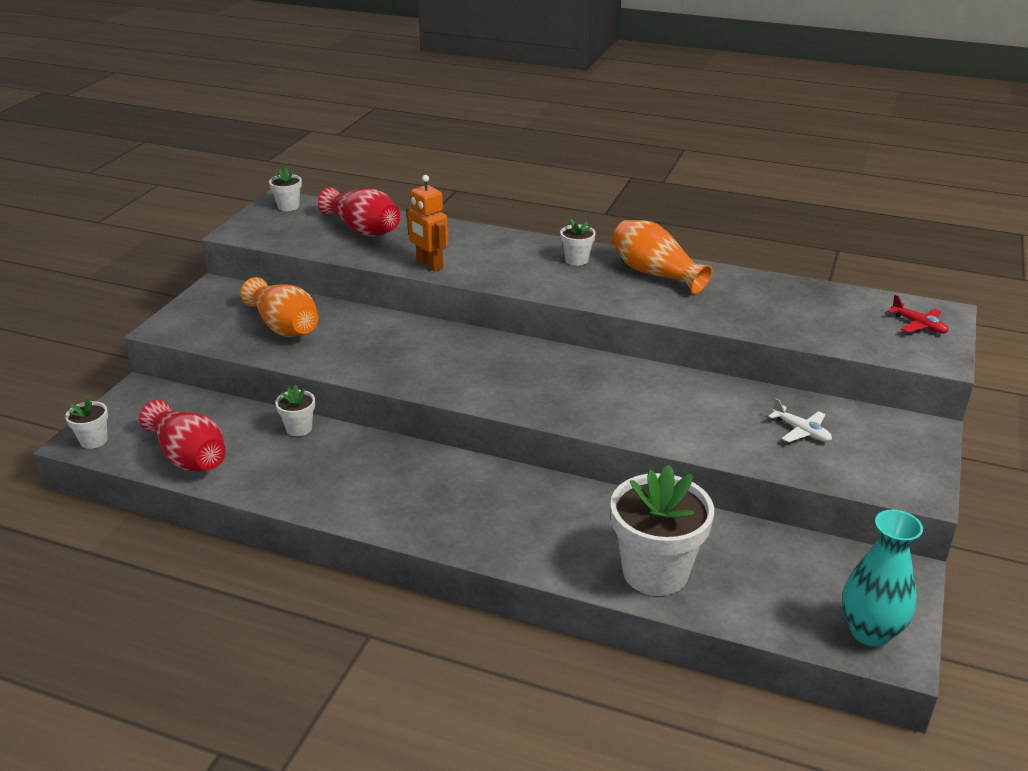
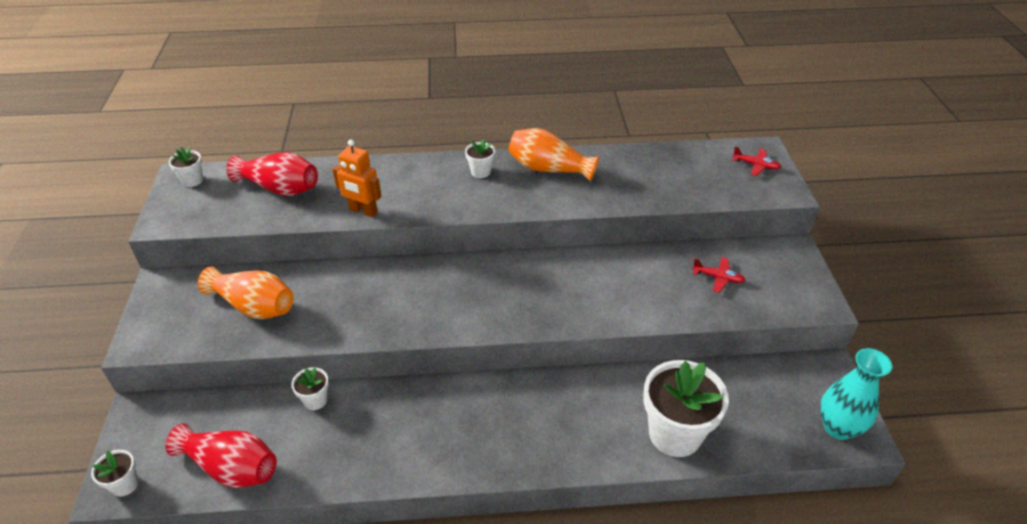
camera: 25 degrees left, 10 degrees up
white plane [768,398,832,442] -> red plane [692,257,746,293]

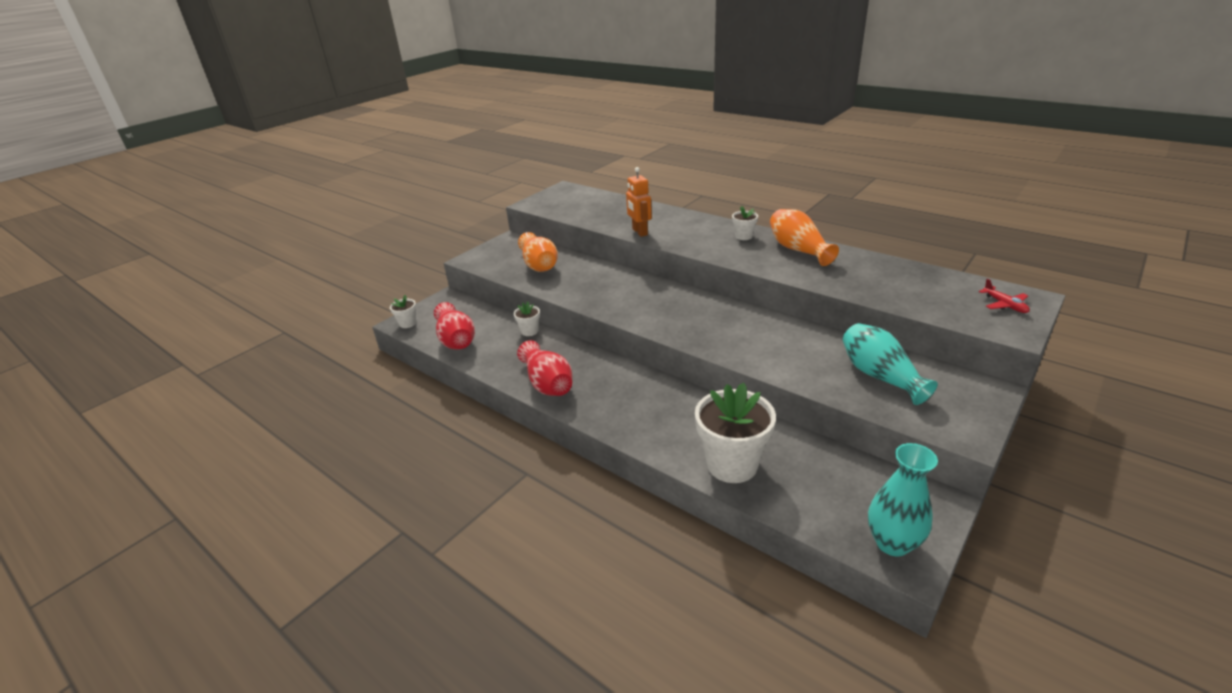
camera: 45 degrees right, 10 degrees down
white flower pot [169,147,203,187] -> none
red vase [226,152,318,196] -> red vase moved to [517,340,572,396]
red plane [692,257,746,293] -> turquoise vase [843,323,938,405]

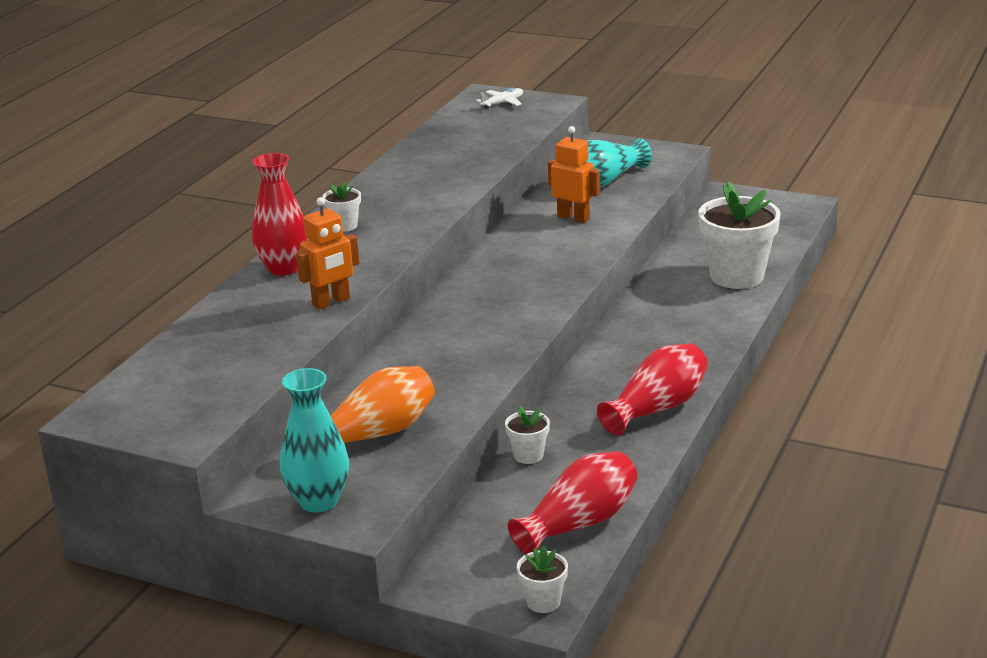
camera: 105 degrees left, 5 degrees down
orange vase [770,209,839,266] -> none
turquoise vase [868,443,938,556] -> turquoise vase moved to [280,368,349,513]
red plane [979,279,1030,313] -> white plane [476,88,523,109]
none -> red vase [251,153,309,276]
none -> orange robot [548,126,600,223]

